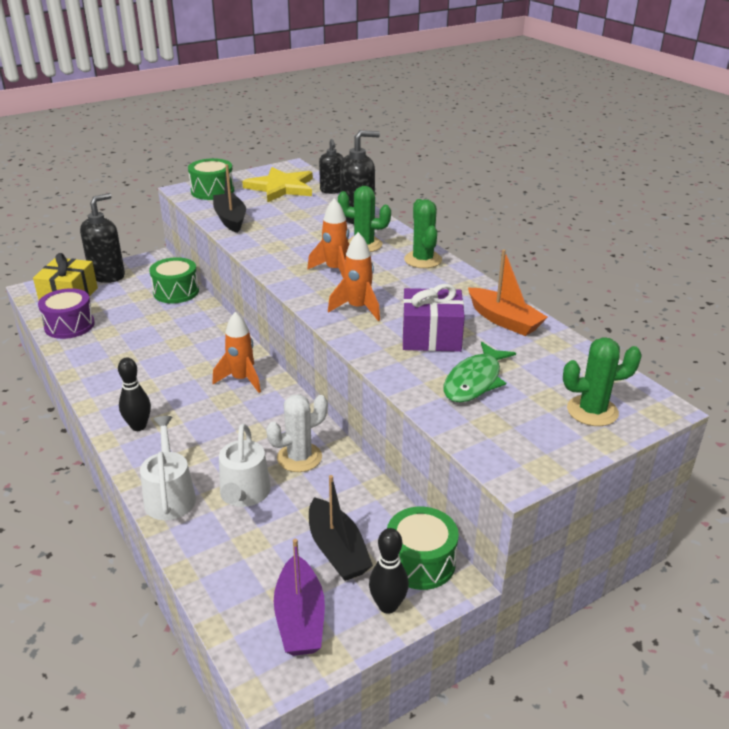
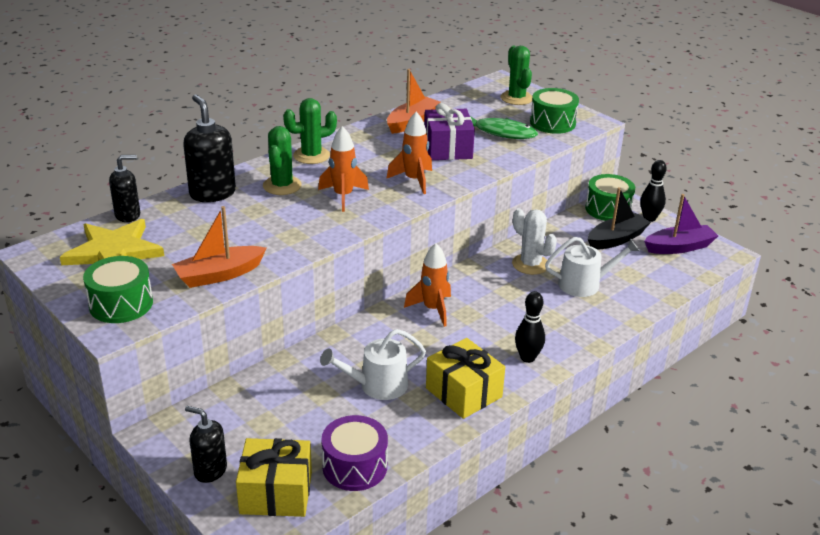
camera: 100 degrees left, 0 degrees up
black soap dispenser [80,193,125,283] -> black soap dispenser [185,406,227,483], size x0.64
white watering can [140,416,196,520] -> white watering can moved to [320,329,426,400]
green drum [149,257,199,303] -> green drum moved to [530,88,579,134]
black boat [213,164,246,233] -> orange boat [172,206,266,288]
none -> yellow gift [426,338,505,419]

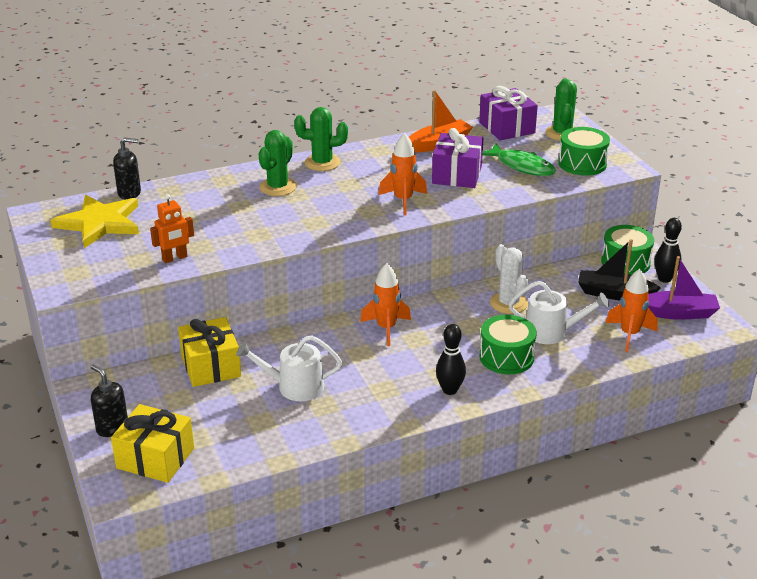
camera: 20 degrees right, 0 degrees up
green drum [83,256,153,323] -> green drum moved to [479,315,537,374]
orange boat [172,206,266,288] -> orange robot [150,194,194,263]
black soap dispenser [183,94,236,202] -> none
orange rocket [318,126,369,212] -> orange rocket moved to [606,269,658,352]
purple drum [321,415,388,491] -> none
yellow gift [426,338,505,419] -> yellow gift moved to [178,317,241,387]
black boat [588,187,651,250] -> black boat turned 150 degrees counterclockwise [578,239,661,300]
none -> purple gift [479,86,538,140]

